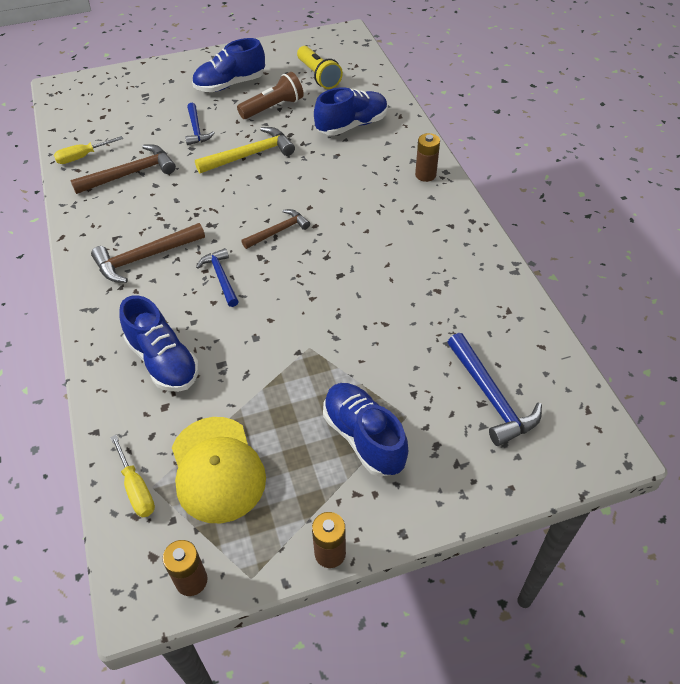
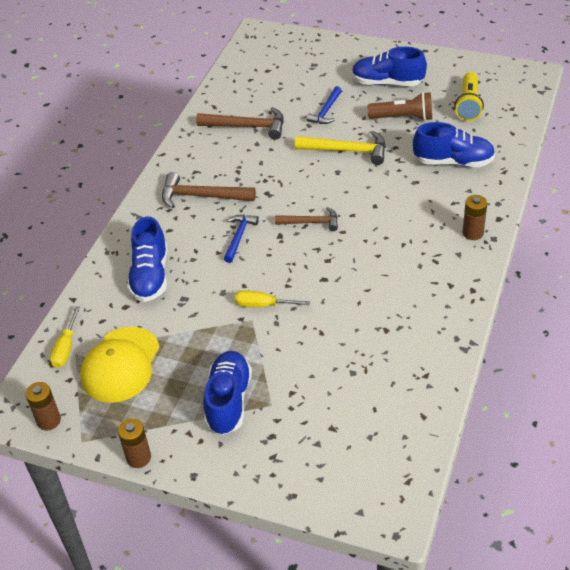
camera: 40 degrees right, 5 degrees down
yellow screwdriver [54,136,123,164] -> yellow screwdriver moved to [235,290,310,307]
blue hammer [448,333,542,446] -> none

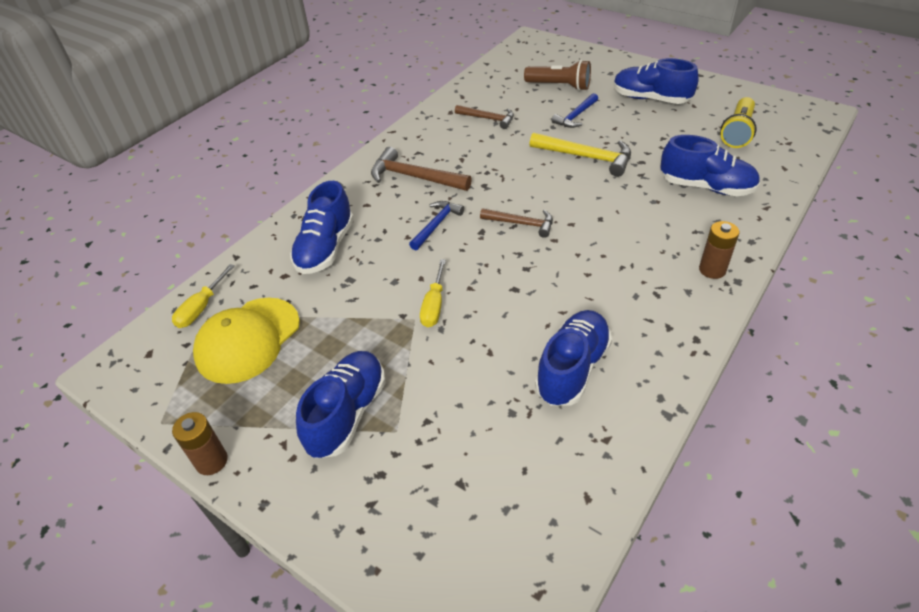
camera: 15 degrees right, 0 degrees up
brown battery [25,382,61,430] -> none
brown hammer [196,107,284,139] -> brown hammer [455,105,514,129], size x0.65
yellow screwdriver [235,290,310,307] -> yellow screwdriver turned 105 degrees counterclockwise [420,259,446,327]
brown flashlight [368,92,432,121] -> brown flashlight moved to [524,60,591,91]
none -> blue shoe [535,310,612,406]

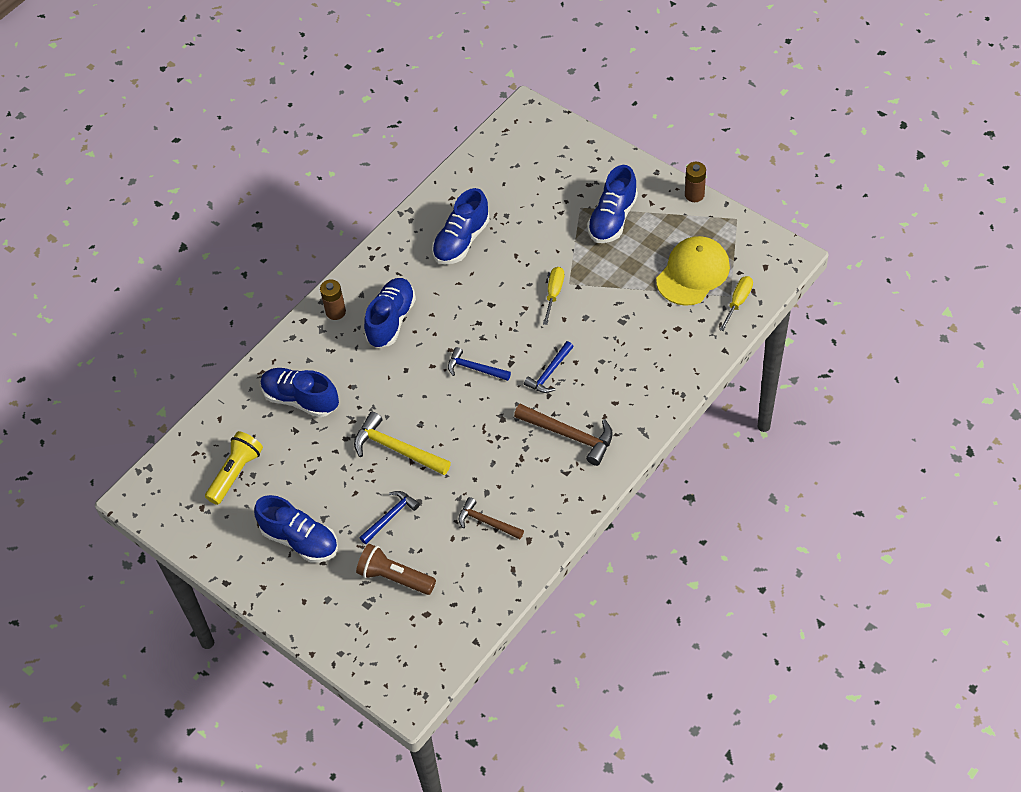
camera: 175 degrees left, 10 degrees up
blue shoe [290,181,354,274] -> blue shoe moved to [364,278,416,348]
brown hammer [480,208,553,238] -> blue hammer [448,347,511,381]

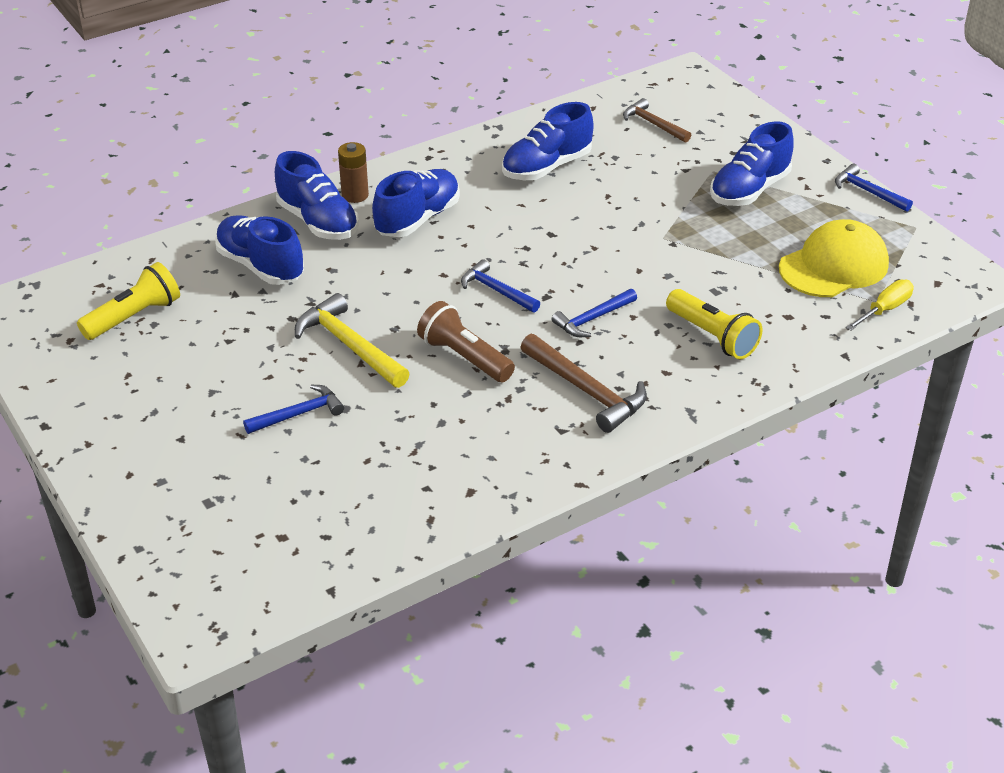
camera: 15 degrees right, 15 degrees down
blue shoe [254,495,338,563] -> blue shoe moved to [275,151,359,240]
brown flashlight [356,544,436,595] -> brown flashlight moved to [417,301,515,382]
brown hammer [459,497,524,539] -> brown hammer moved to [623,98,691,143]
yellow screwdriver [543,267,564,325] -> none
brown battery [685,162,706,202] -> blue hammer [835,164,913,212]
none -> yellow flashlight [666,289,763,360]

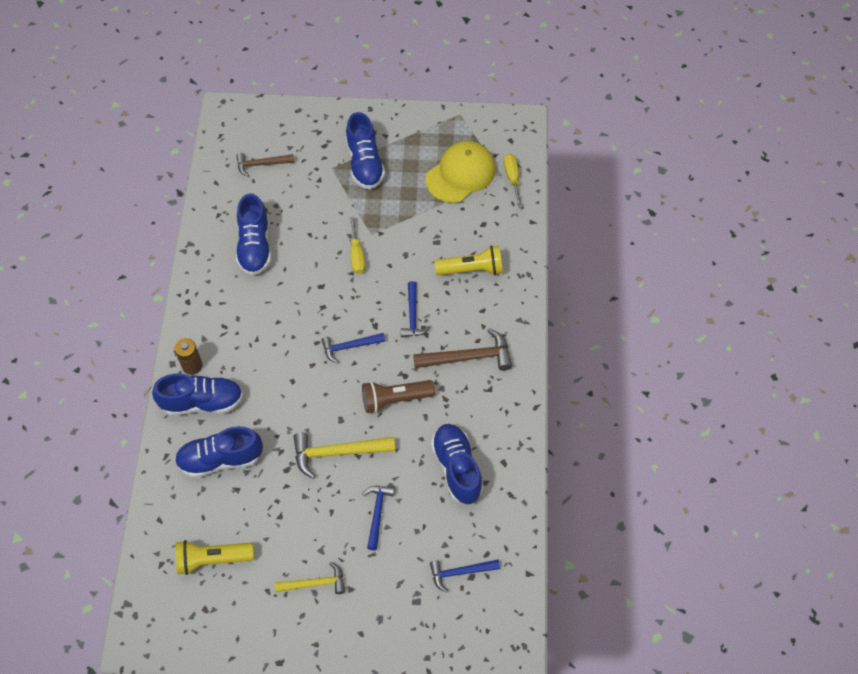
camera: 55 degrees left, 20 degrees up
yellow flashlight [77,262,180,340] -> yellow flashlight turned 90 degrees counterclockwise [175,540,254,575]
blue shoe [372,169,460,237] -> blue shoe moved to [431,424,483,504]
yellow cap [779,219,889,297] -> yellow cap turned 45 degrees clockwise [426,141,496,203]
blue hammer [835,164,913,212] -> blue hammer moved to [430,560,500,593]
none -> yellow hammer [275,562,345,594]
none -> yellow screwdriver [350,217,365,274]

